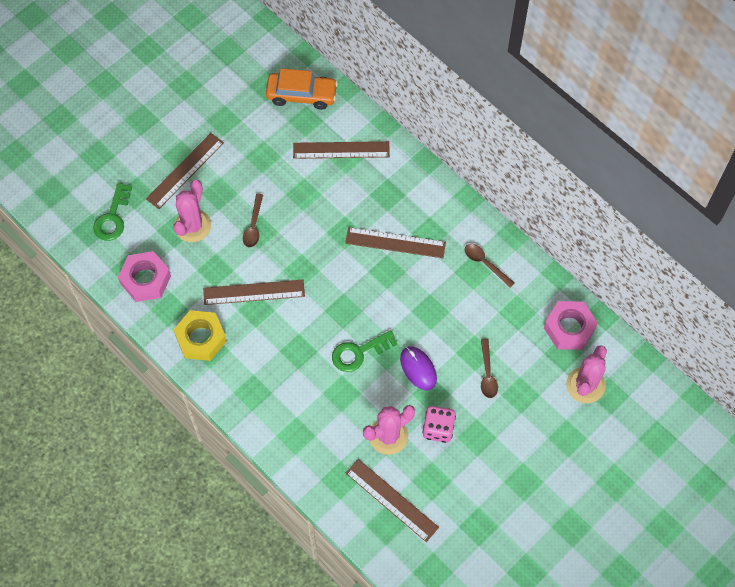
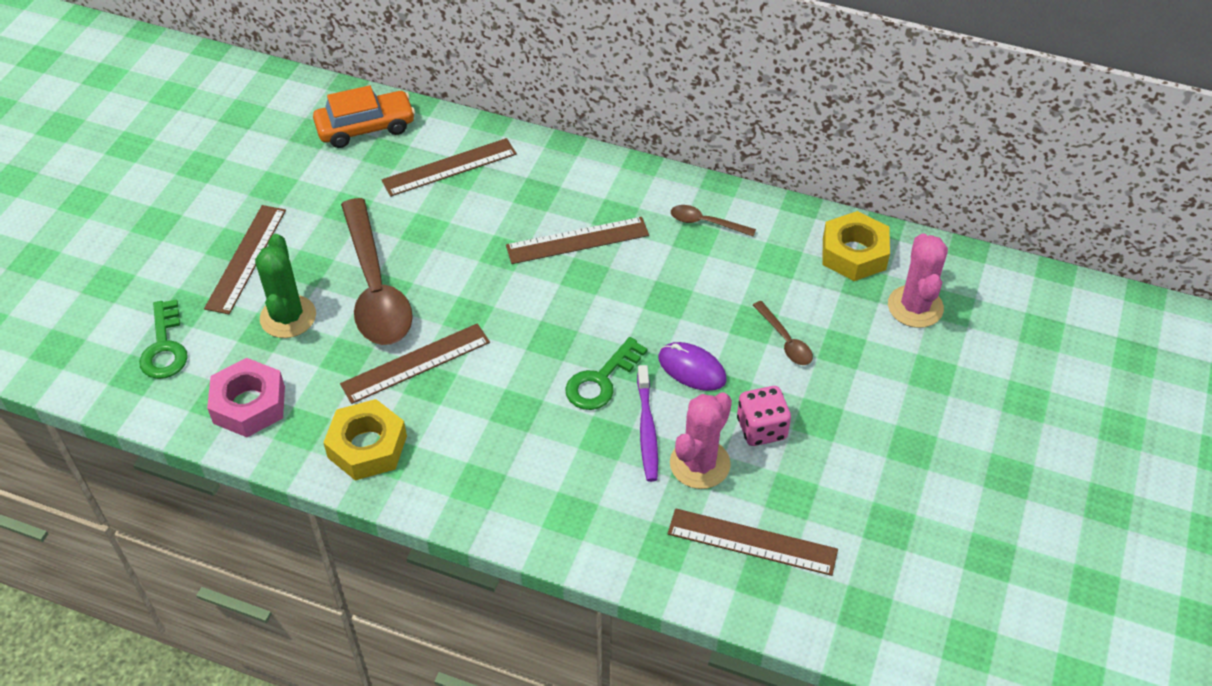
camera: 25 degrees left, 15 degrees down
pink cactus [173,180,211,242] -> green cactus [255,234,316,338]
brown spoon [243,194,263,247] -> brown spoon [341,198,413,345], size x2.29
pink nut [544,301,598,350] -> yellow nut [822,211,890,281]
none -> purple toothbrush [637,365,658,482]

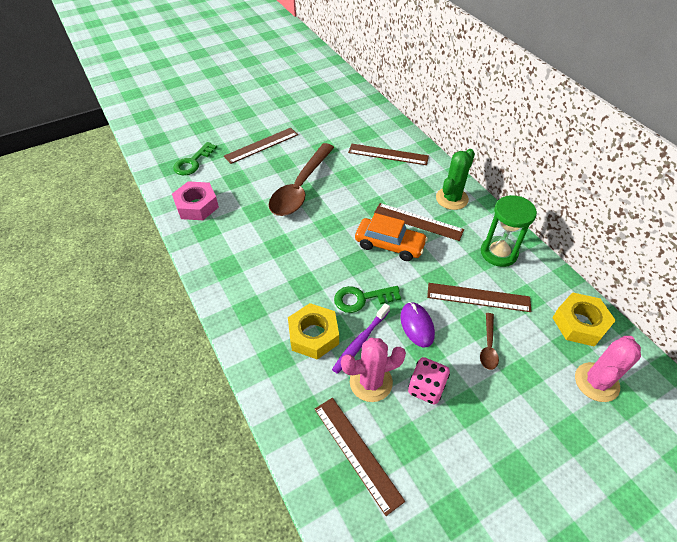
camera: 40 degrees right, 0 degrees up
green cactus [255,234,316,338] -> green cactus moved to [436,149,475,210]
orange car [313,85,415,148] -> orange car moved to [355,213,428,261]
yellow nut [323,399,407,481] -> yellow nut moved to [288,303,339,360]
brown ruler [340,323,490,404] -> brown ruler moved to [427,283,531,312]
brown spoon [671,205,756,237] -> green hourglass [481,195,537,267]

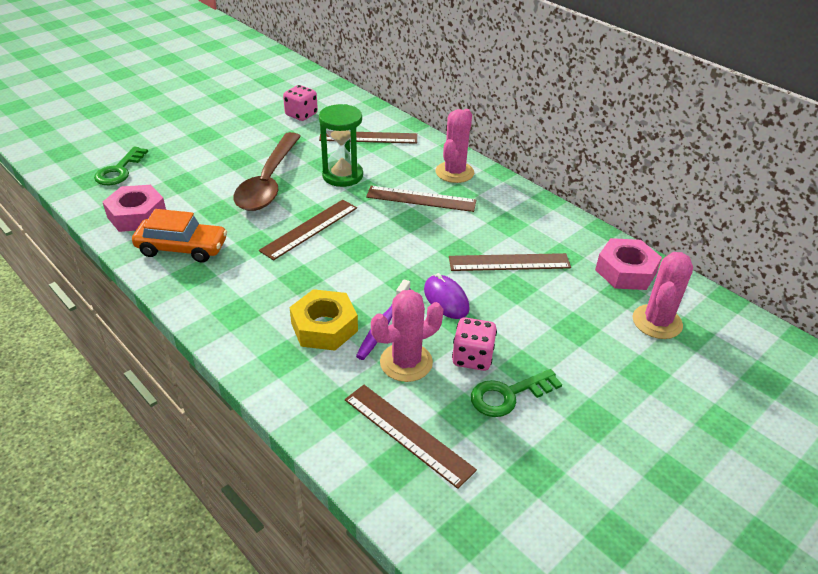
camera: 15 degrees left, 10 degrees down
brown ruler [224,128,298,164] -> brown ruler moved to [259,200,357,261]
green key [334,286,401,313] -> green key moved to [471,369,562,417]
orange car [355,213,428,261] -> orange car moved to [132,209,227,263]
green cactus [436,149,475,210] -> pink cactus [435,109,474,183]
brown spoon [480,313,499,370] -> none
green hourglass [481,195,537,267] -> green hourglass moved to [319,104,363,187]
yellow nut [552,292,616,347] -> pink nut [595,238,662,290]
none -> pink dice [283,85,318,121]

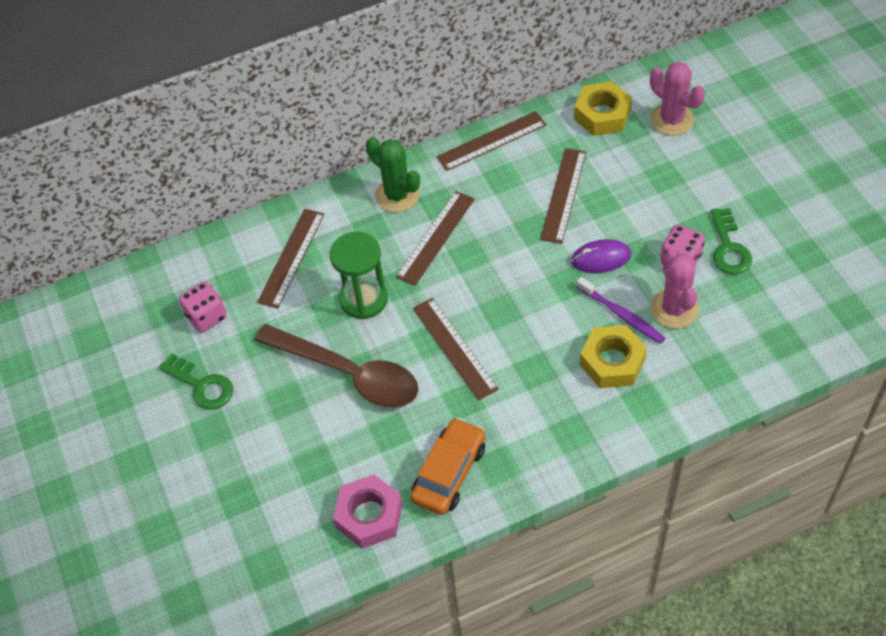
camera: 65 degrees left, 15 degrees up
green key [94,147,148,185] -> green key moved to [159,353,233,410]
brown ruler [345,385,477,489] -> brown ruler moved to [436,111,547,171]
pink cactus [435,109,474,183] -> green cactus [366,137,420,212]
pink nut [595,238,662,290] -> yellow nut [574,81,632,136]

